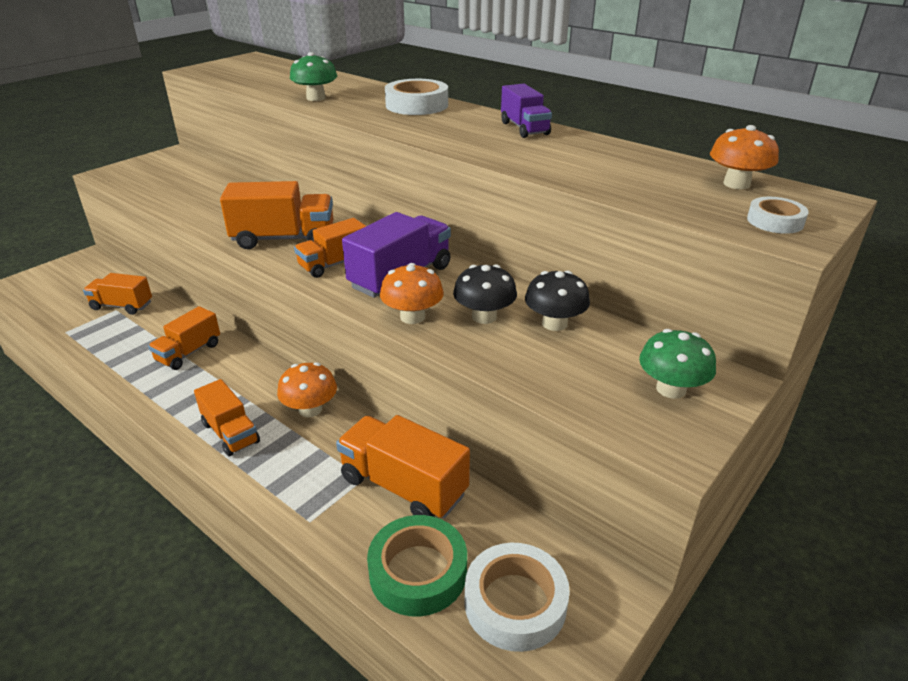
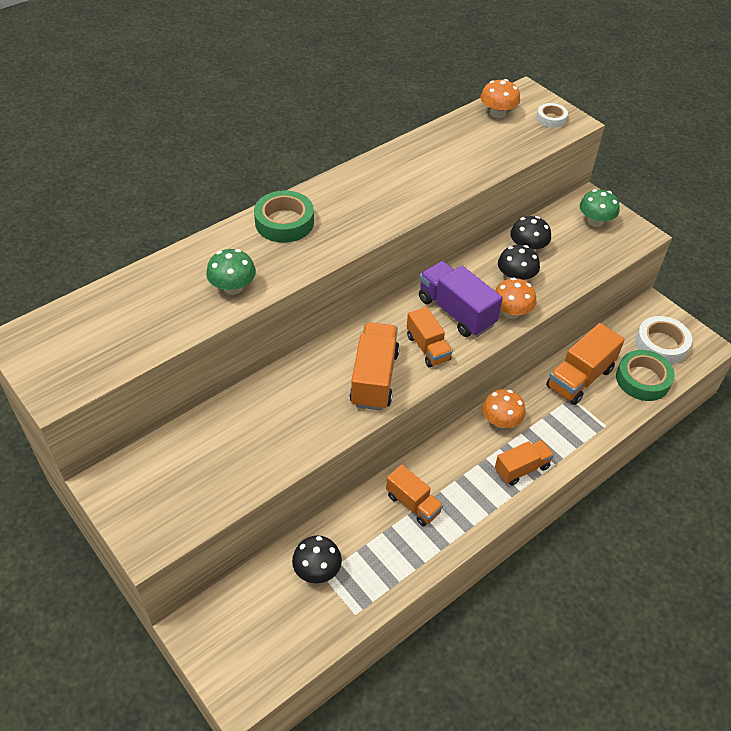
camera: 80 degrees left, 15 degrees up
orange truck [83,273,152,315] -> black mushroom [292,536,342,584]
white tape [385,79,448,115] -> green tape [254,190,314,243]
purple truck [501,84,552,138] -> none

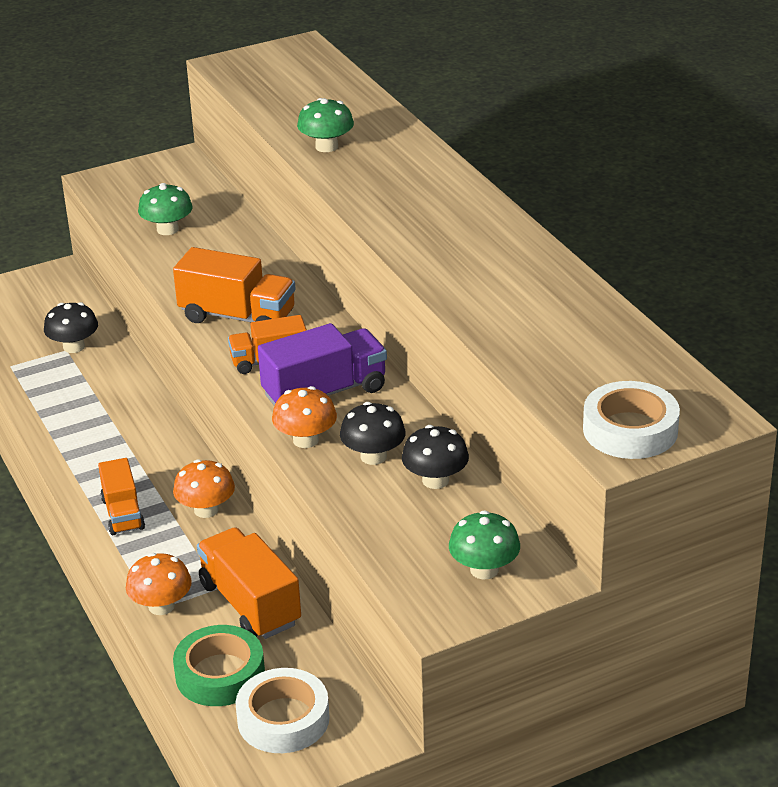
camera: 105 degrees right, 15 degrees down
green tape [254,190,314,243] -> none
orange truck [386,465,443,526] -> none
orange mushroom [481,79,520,118] -> orange mushroom moved to [126,553,192,615]
white tape [537,103,568,128] -> white tape [583,381,680,459], size x1.73
none -> green mushroom [138,183,193,235]

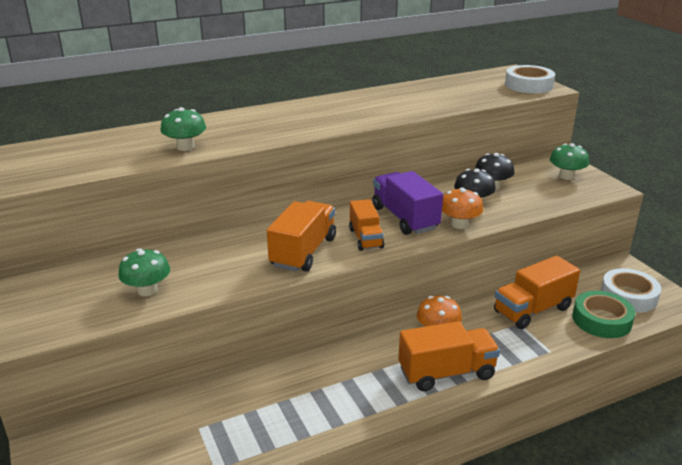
camera: 90 degrees left, 5 degrees down
black mushroom [44,302,98,353] -> none
orange truck [98,458,145,535] -> orange truck [398,321,500,391], size x1.54
orange mushroom [126,553,192,615] -> none

